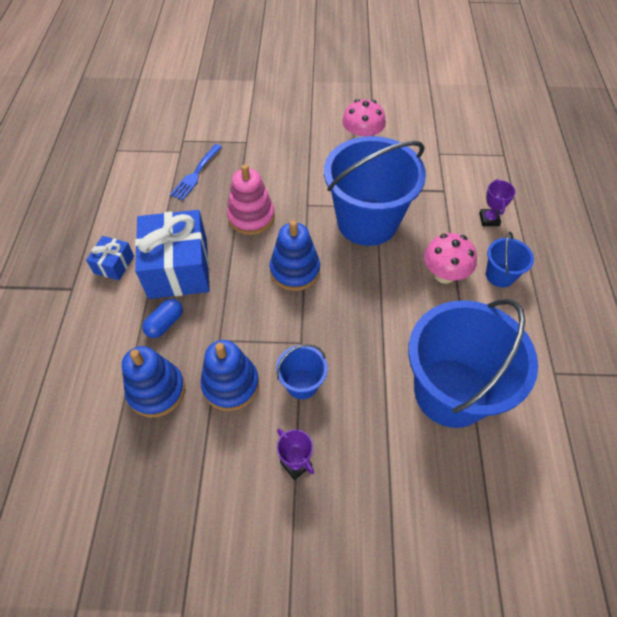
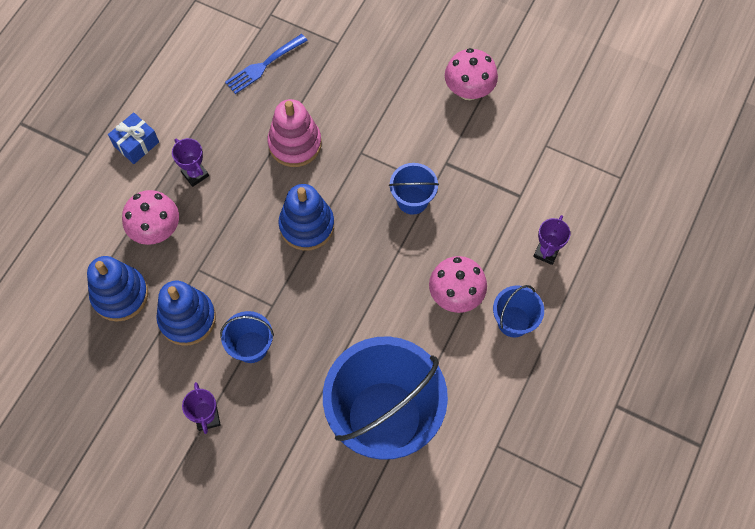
camera: 25 degrees right, 10 degrees up
blue gift [135,210,210,299] -> purple trophy [172,138,209,187]
blue capsule [142,299,183,338] -> pink mushroom [122,190,179,245]
blue bucket [324,136,426,246] -> blue bucket [389,163,439,215], size x0.45

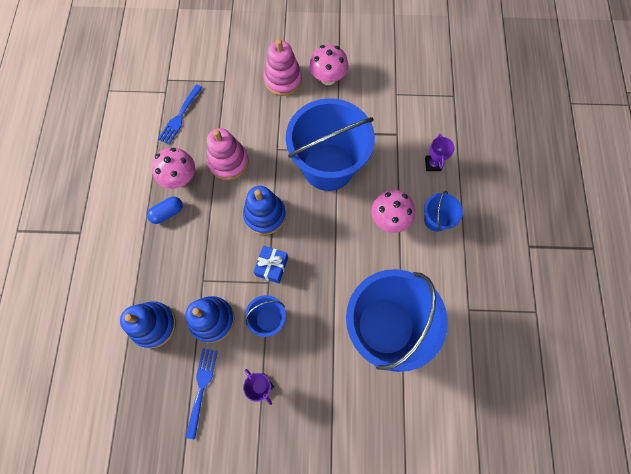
camera: 25 degrees left, 5 degrees up
blue gift [108,112,159,164] -> blue gift moved to [253,246,288,283]
pink mushroom [122,190,179,245] -> pink mushroom moved to [151,147,195,189]
purple trophy [172,138,209,187] -> blue capsule [147,197,183,224]
blue bucket [389,163,439,215] -> blue bucket [286,98,375,191], size x2.24
none -> blue fork [185,348,218,439]
none -> pink stacking toy [264,39,302,96]

